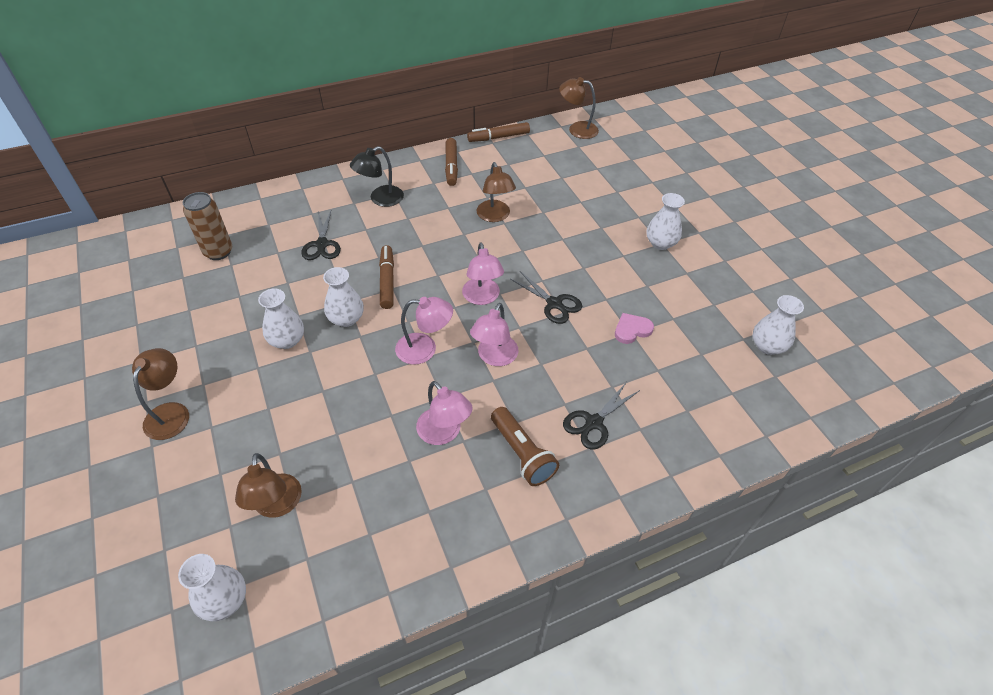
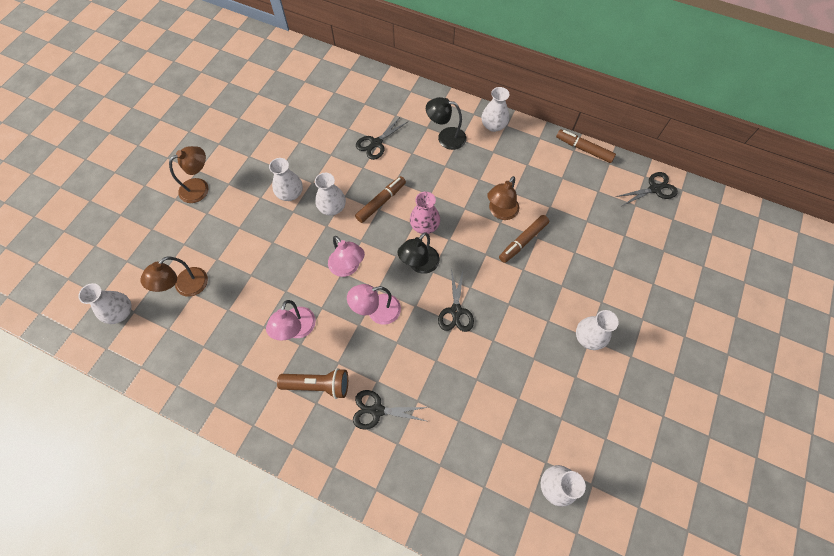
camera: 50 degrees right, 15 degrees up
brown can [183,192,232,260] -> none
brown marker [445,138,458,186] -> brown marker moved to [499,215,549,263]
pink lamp [462,242,504,305] -> black lamp [398,232,440,274]
brown flashlight [491,407,559,486] -> brown flashlight turned 105 degrees counterclockwise [277,368,348,399]
brown lamp [559,77,599,139] -> black scissors [616,172,678,206]
pink heart [615,313,654,344] -> none
none -> pink vase [410,192,440,234]
none -> white vase [482,87,510,132]

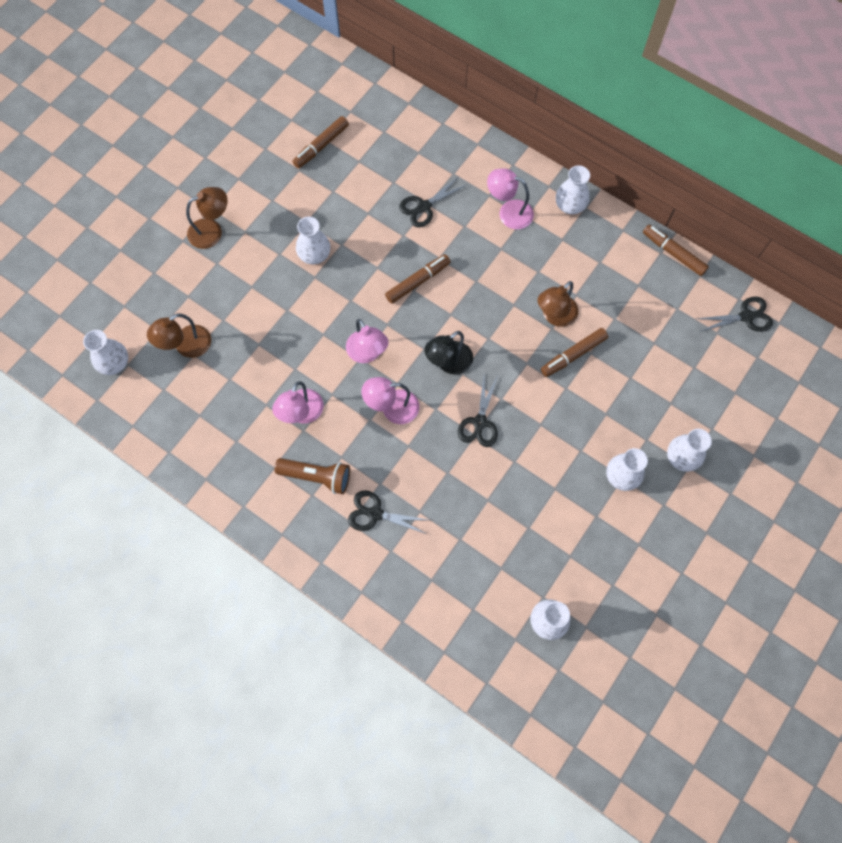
camera: 10 degrees right, 5 degrees up
white vase [315,173,346,216] -> white vase moved to [667,429,712,472]
pink vase [410,192,440,234] -> none
black lamp [426,97,466,150] -> pink lamp [487,168,534,229]
none -> brown marker [292,116,349,168]

